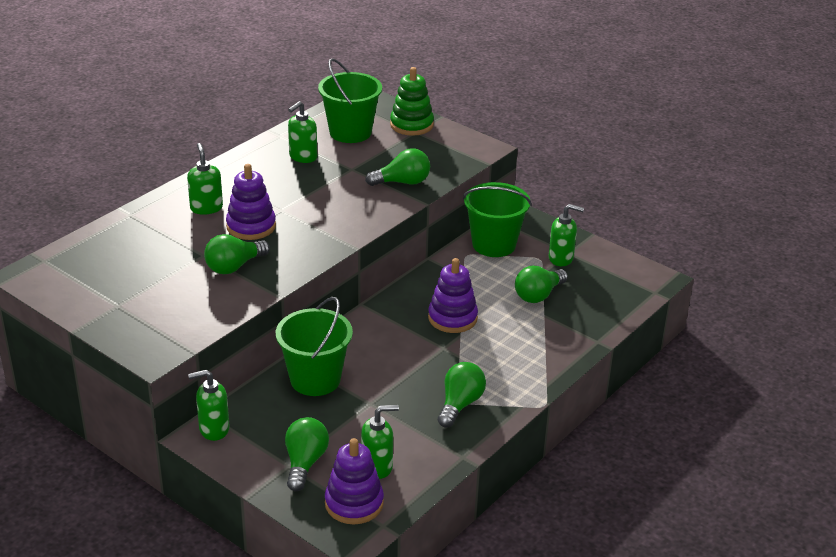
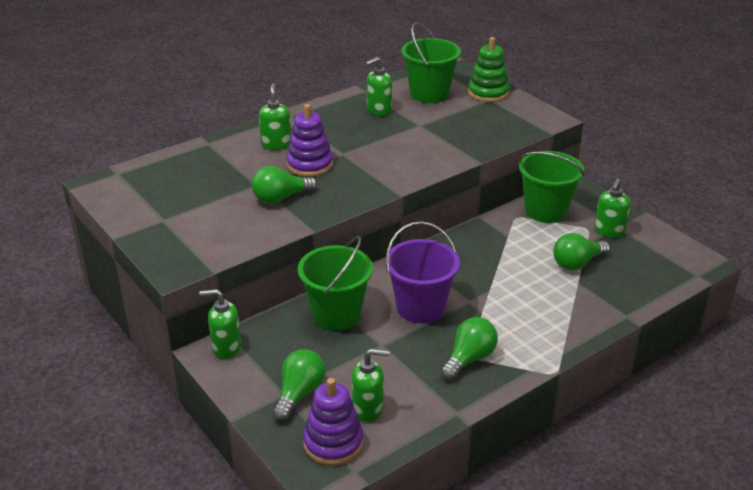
camera: 15 degrees right, 0 degrees up
green light bulb [365,148,430,186] -> none
purple stacking toy [428,258,478,333] -> none
green soap dispenser [549,204,584,266] -> green soap dispenser turned 90 degrees clockwise [594,178,630,238]
none -> purple bucket [385,221,460,324]

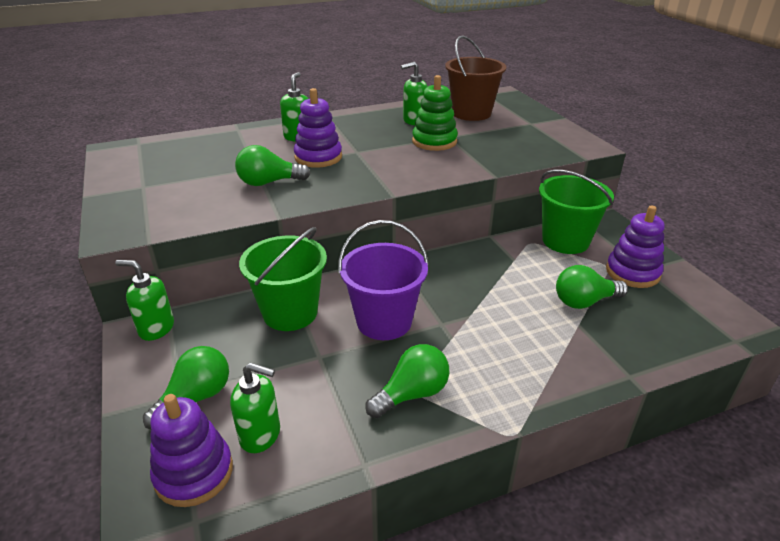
camera: 15 degrees right, 0 degrees up
green bucket [401,22,461,103] -> brown bucket [445,35,506,121]
green stacking toy [468,37,509,102] -> green stacking toy moved to [412,75,458,151]
green soap dispenser [594,178,630,238] -> purple stacking toy [606,205,665,288]

